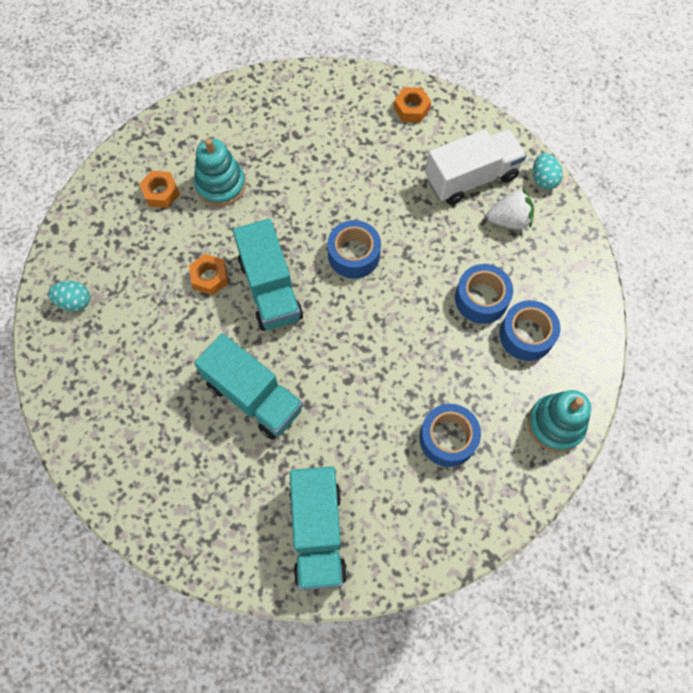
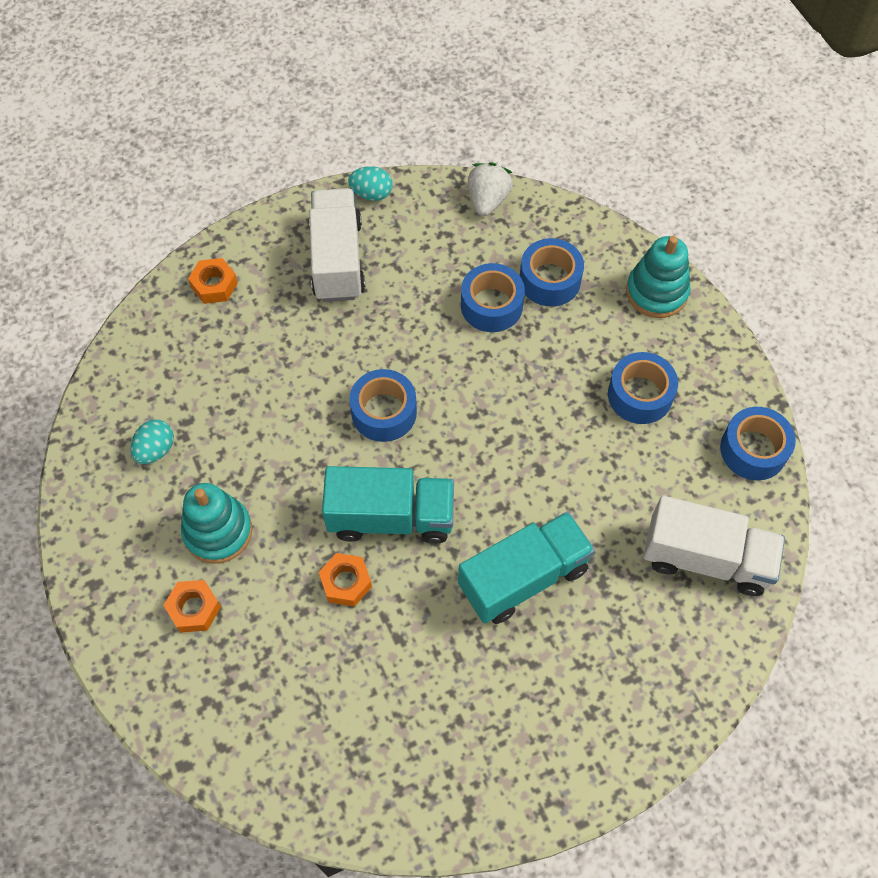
camera: 70 degrees left, 5 degrees down
turquoise egg [48,281,90,311] -> turquoise egg moved to [130,419,174,464]
turquoise truck [289,466,347,590] -> white truck [644,496,785,596]
white strawberry [487,188,534,229] -> white strawberry moved to [468,162,513,216]
none -> blue tape [720,407,796,480]

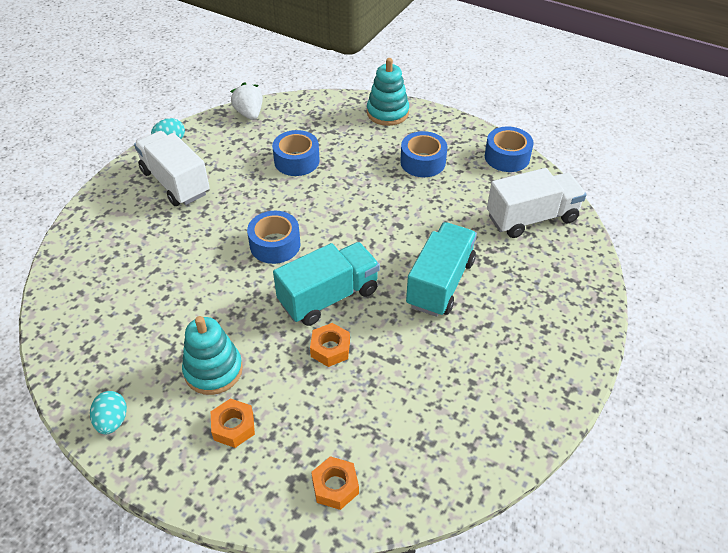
camera: 35 degrees left, 15 degrees down
turquoise egg [130,419,174,464] -> turquoise egg moved to [90,391,127,434]
orange nut [188,258,238,304] -> orange nut moved to [311,456,359,510]
blue tape [520,238,584,307] -> none

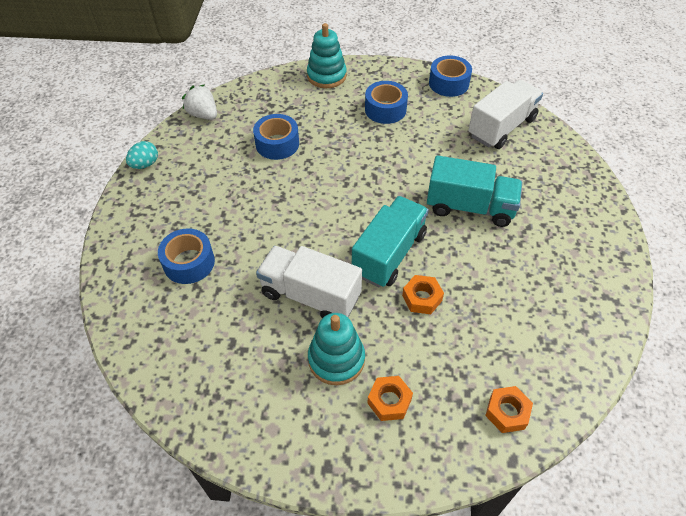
camera: 25 degrees left, 5 degrees up
turquoise egg [90,391,127,434] -> none
white truck [134,131,210,206] -> white truck moved to [256,246,362,318]
blue tape [247,211,301,264] -> blue tape moved to [158,229,215,284]
turquoise truck [406,222,477,317] -> turquoise truck turned 105 degrees clockwise [427,155,522,227]

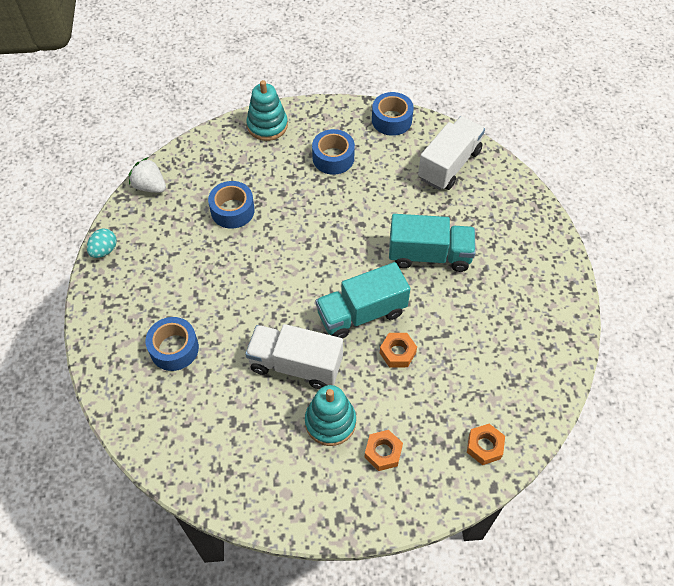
camera: 10 degrees left, 5 degrees up
turquoise truck [352,196,429,288] -> turquoise truck turned 135 degrees counterclockwise [316,262,410,339]

